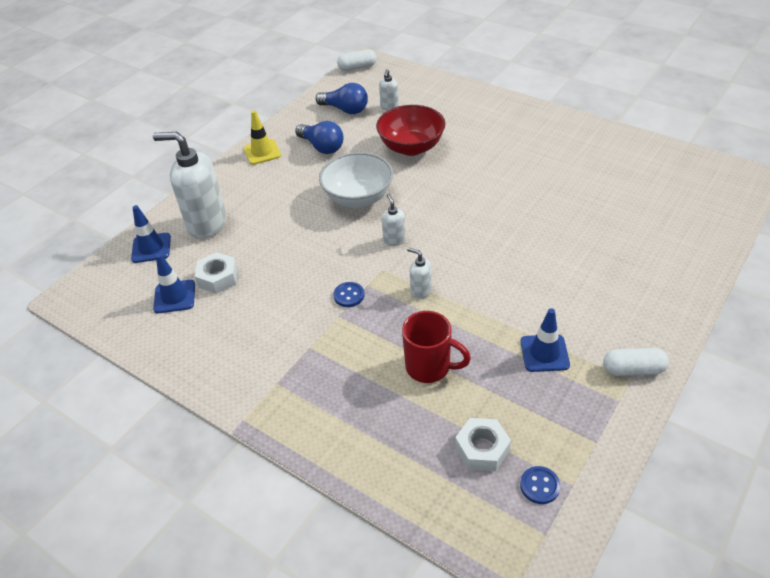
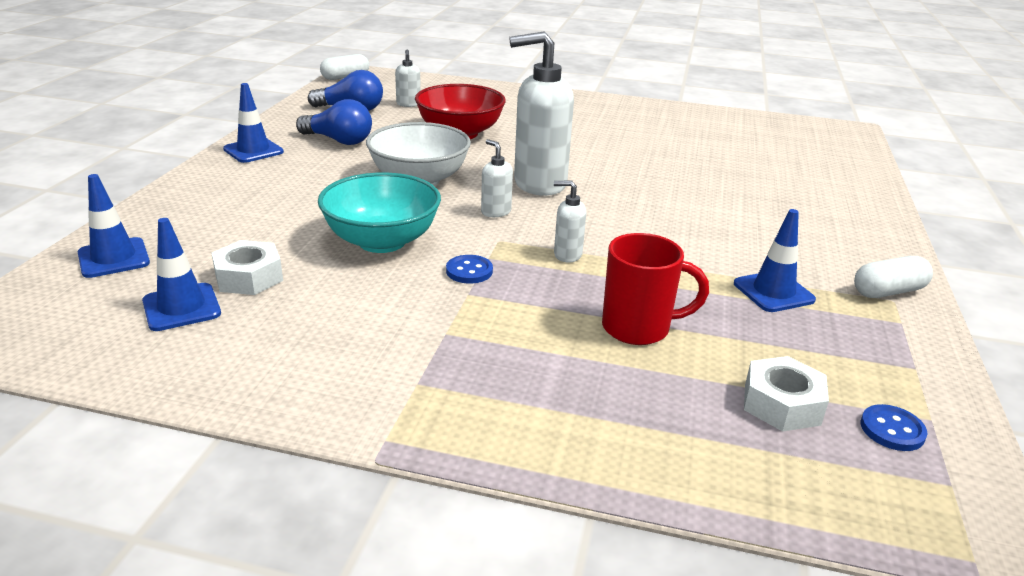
camera: 25 degrees left, 15 degrees down
white soap dispenser [153,132,227,239] -> white soap dispenser moved to [509,31,574,196]
yellow traffic cone [244,110,281,165] -> blue traffic cone [223,83,284,163]
none -> turquoise bowl [318,173,441,253]

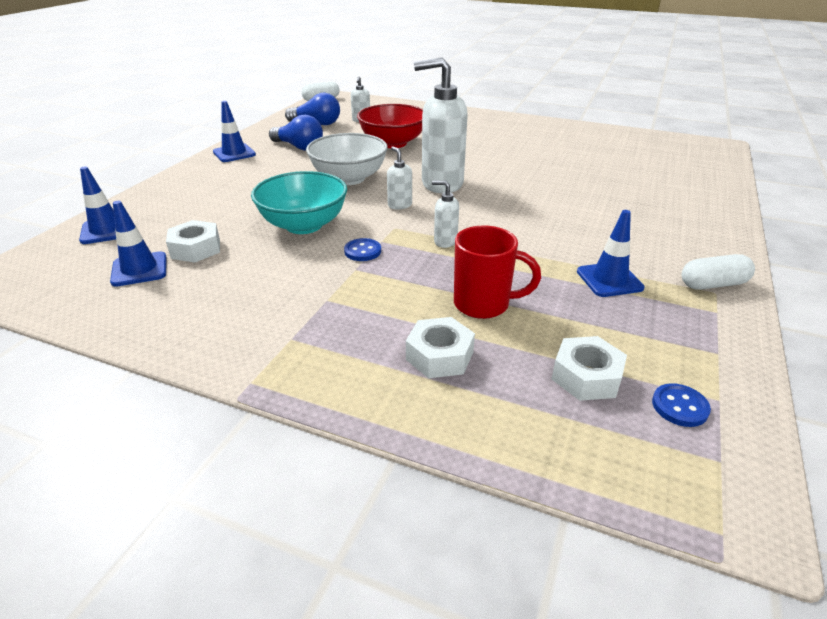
camera: 10 degrees right, 5 degrees up
none -> white nut [406,317,475,378]

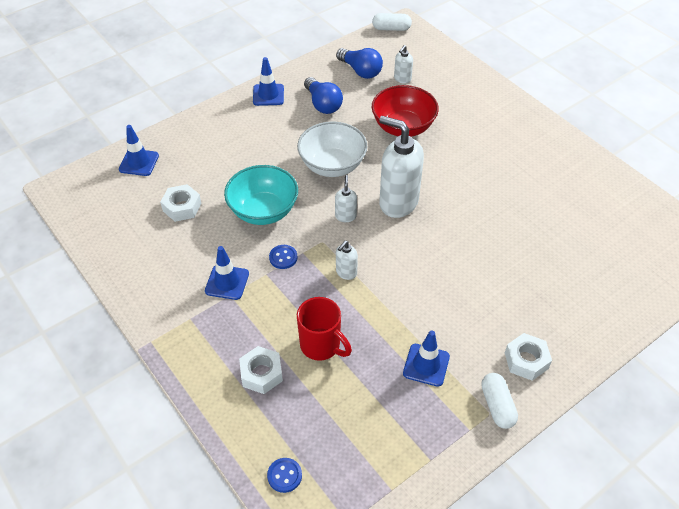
camera: 30 degrees right, 15 degrees up
blue traffic cone [110,201,166,287] -> blue traffic cone moved to [205,246,249,300]
white soap dispenser [432,181,459,248] -> white soap dispenser turned 105 degrees counterclockwise [336,241,358,280]
white nut [552,336,627,401] -> white nut moved to [505,333,552,381]
blue button [652,383,711,427] -> blue button moved to [267,458,302,493]
white capsule [682,254,755,290] -> white capsule turned 60 degrees clockwise [481,373,518,429]

